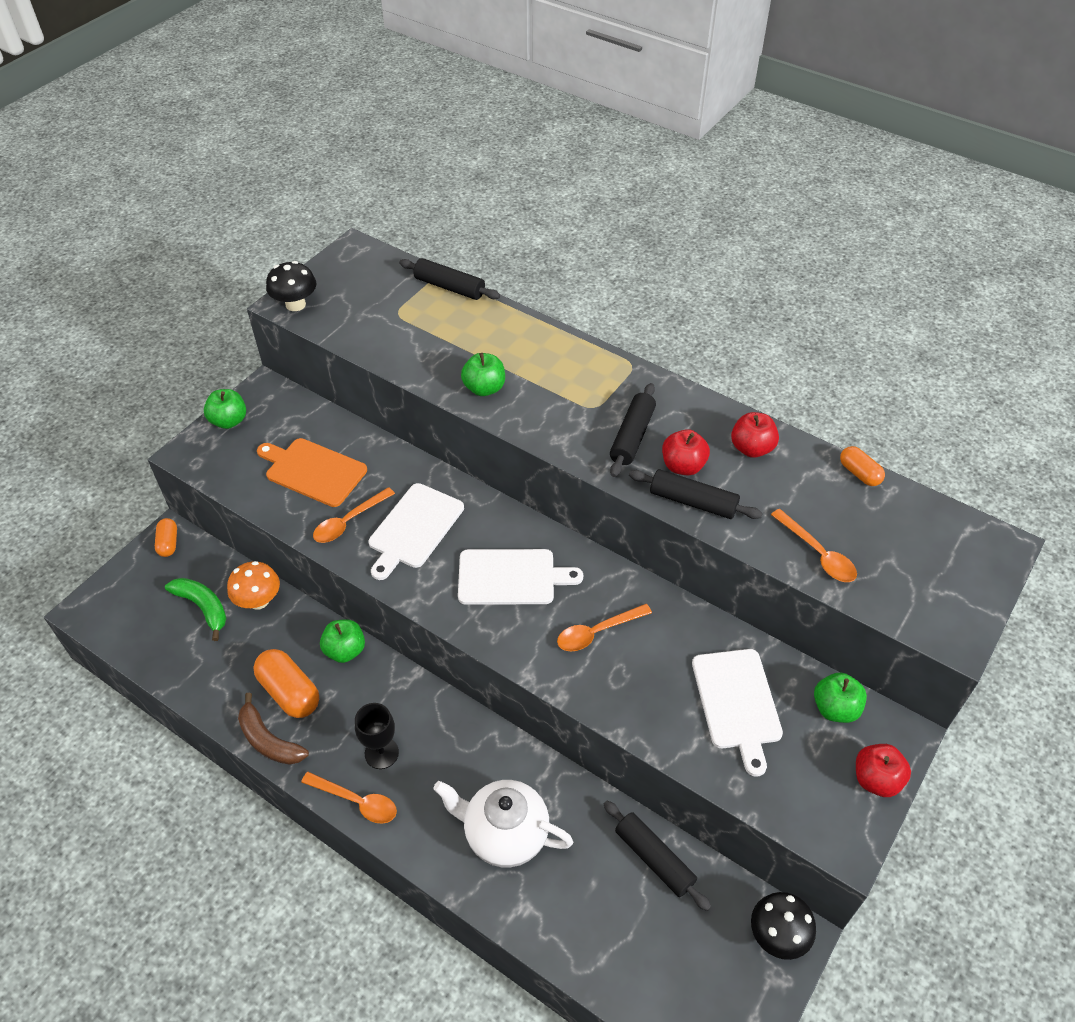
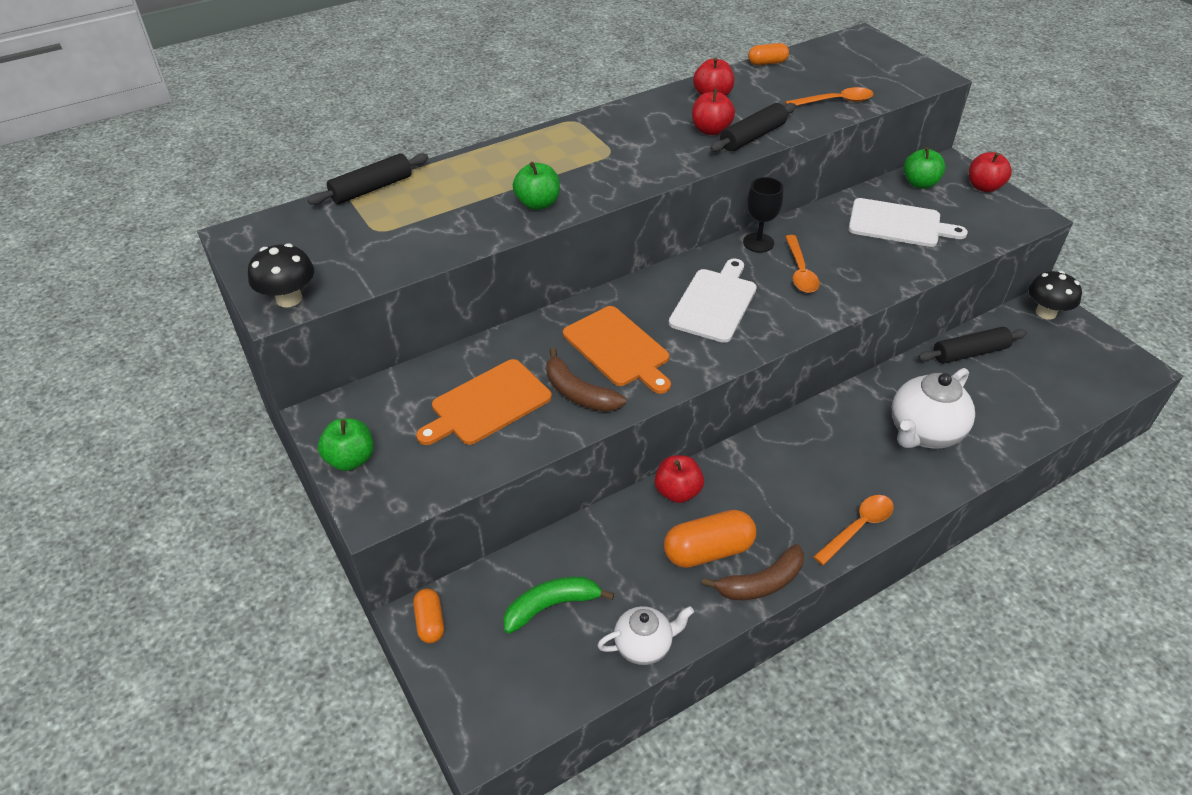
camera: 65 degrees left, 5 degrees down
orange capsule [155,518,177,557] -> orange capsule turned 60 degrees clockwise [413,588,444,643]
orange mushroom [227,561,280,610] -> none
orange spoon [313,487,395,543] -> brown banana [546,348,626,412]
green apple [320,619,365,663] -> red apple [655,455,704,503]
black goblet [355,703,399,769] -> black goblet moved to [743,177,784,253]
white cutting board [369,483,464,580] -> orange cutting board [563,306,671,394]
black rolling pin [610,383,656,477] -> none
none -> white teapot [597,606,694,665]

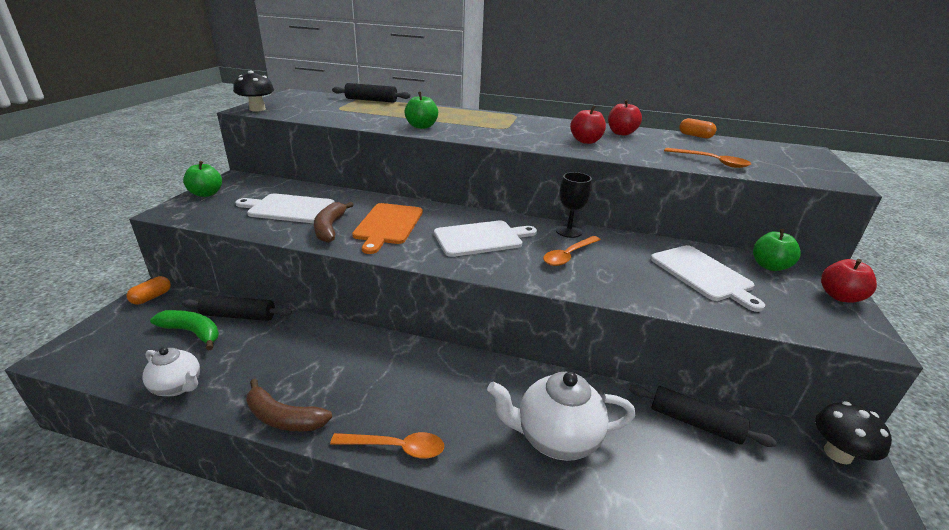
camera: 45 degrees right, 15 degrees down
orange cutting board [416,359,552,445] -> white cutting board [235,193,335,223]
red apple [655,455,704,503] -> none
orange capsule [664,510,756,568] -> none
black rolling pin [710,103,796,152] -> black rolling pin moved to [182,295,292,321]

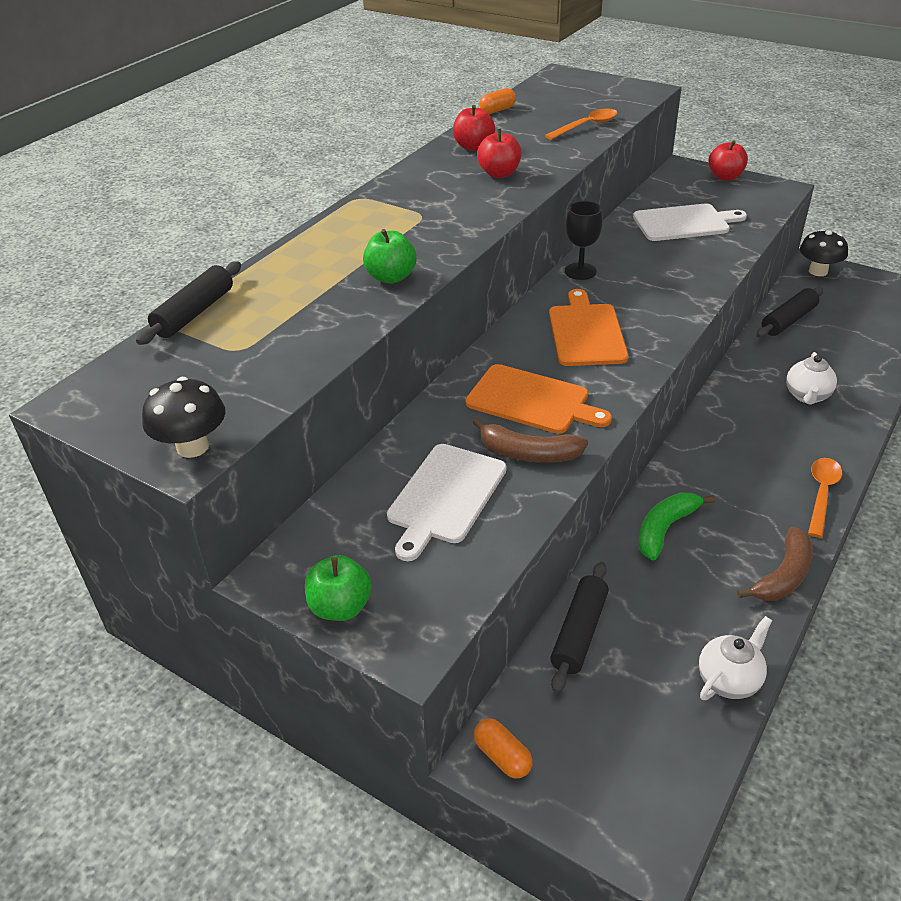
camera: 70 degrees left, 10 degrees up
green banana [150,310,219,350] -> green banana moved to [638,492,715,560]
white cutting board [434,220,537,257] -> orange cutting board [549,289,628,366]
white teapot [487,372,635,461] -> white teapot [786,352,837,405], size x0.62
orange spoon [543,236,601,266] -> none
green apple [753,229,801,271] -> none

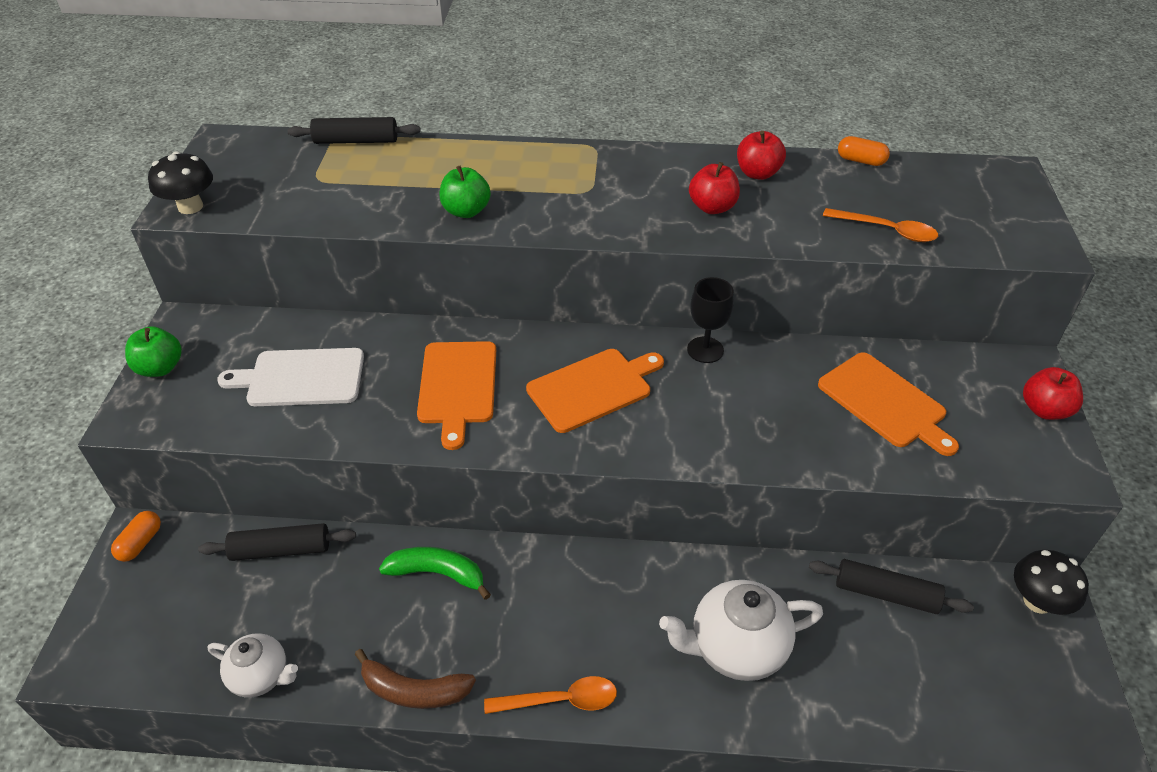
camera: 60 degrees right, 5 degrees up
brown banana [472,418,588,463] -> none
white cutting board [633,204,747,241] -> orange cutting board [818,352,959,456]
white teapot [786,352,837,405] -> white teapot [659,580,823,681], size x1.62

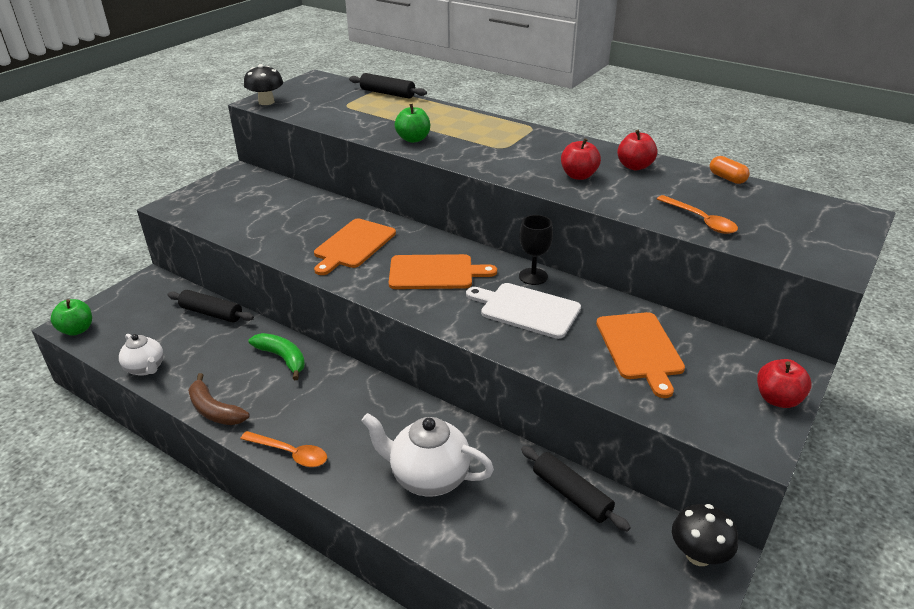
camera: 30 degrees right, 10 degrees down
orange capsule [111,511,161,562] -> none
green apple [125,326,182,377] -> green apple moved to [50,299,92,336]
white cutting board [217,348,364,406] -> white cutting board moved to [466,283,581,339]

